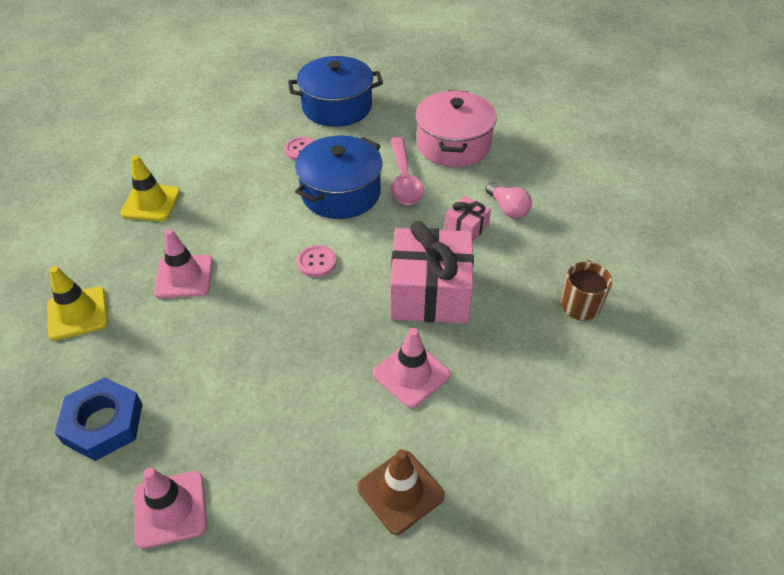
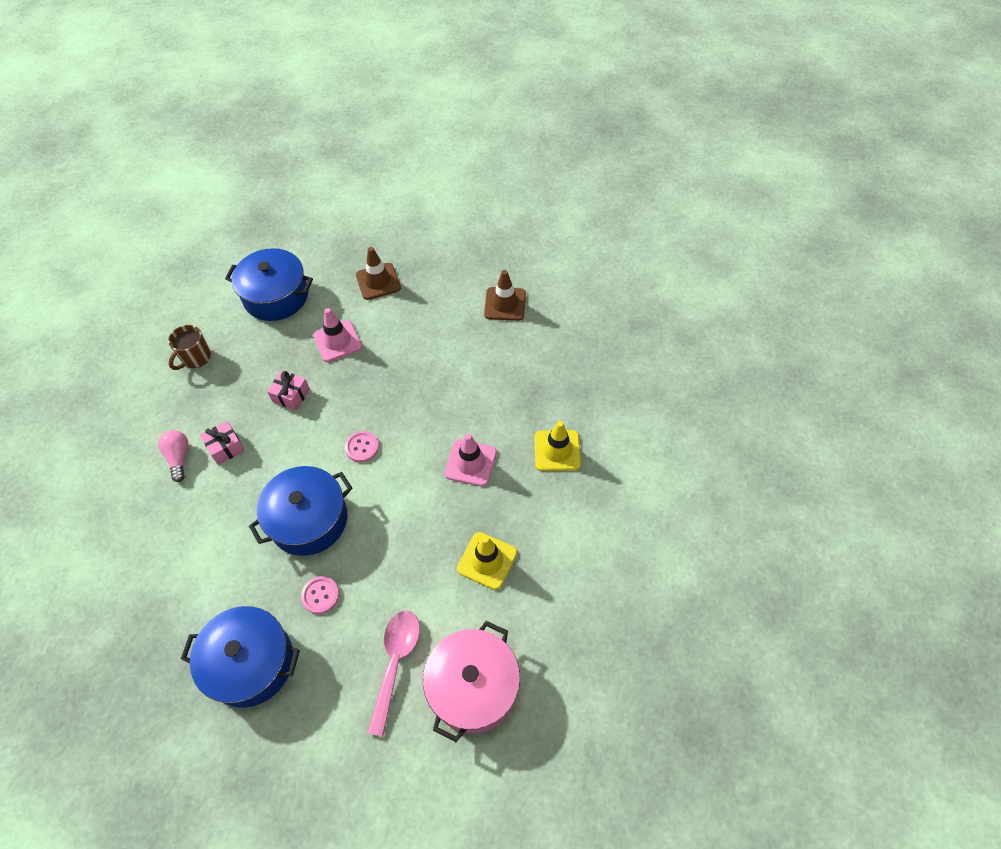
camera: 160 degrees left, 10 degrees up
blue nut [55,377,142,461] -> none
pink traffic cone [134,468,207,549] -> brown traffic cone [484,270,526,321]
pink gift [390,221,474,323] -> pink gift [267,370,310,411], size x0.47
pink spoon [391,137,424,205] -> pink spoon moved to [367,611,420,737]
pink pot [415,90,497,167] -> pink pot moved to [423,621,520,742]
none -> blue pot [225,248,313,321]

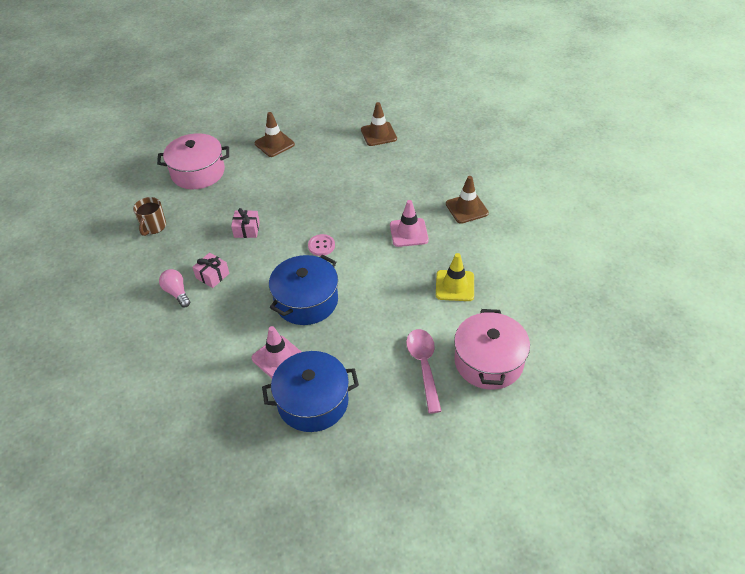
camera: 20 degrees left, 10 degrees down
blue pot [225,248,313,321] -> pink pot [157,133,229,189]
pink button [301,576,339,614] -> none
pink traffic cone [313,308,362,362] -> pink traffic cone moved to [252,326,301,378]
yellow traffic cone [534,421,581,471] -> brown traffic cone [446,176,489,224]

